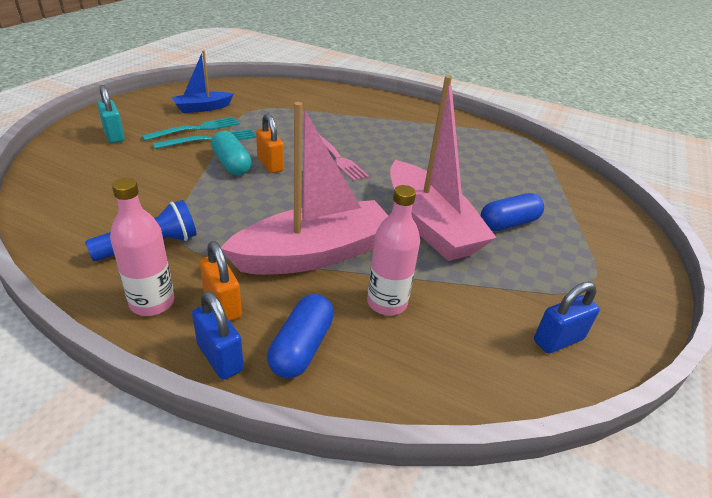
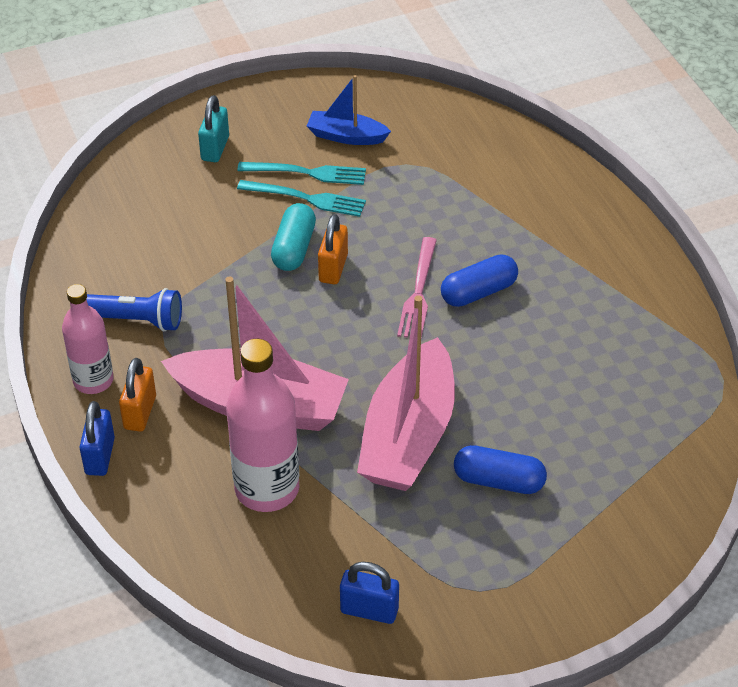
camera: 45 degrees right, 10 degrees up
blue capsule [267,294,334,378] -> blue capsule moved to [441,254,518,307]
pink bottle [367,185,420,315] -> pink bottle [226,339,299,512], size x1.52

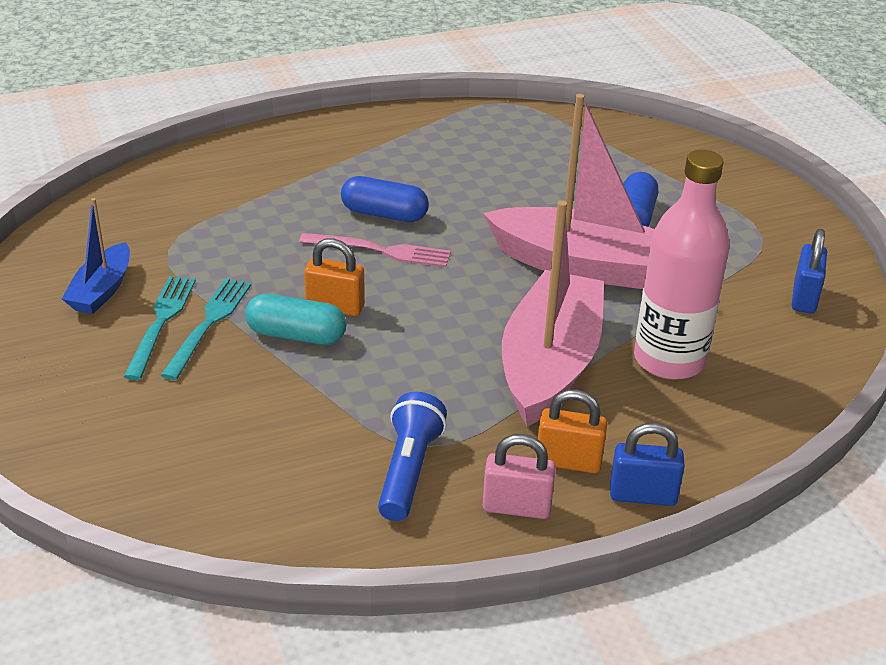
camera: 90 degrees left, 10 degrees down
pink bottle [62,284,114,394] -> pink padlock [483,434,556,519]
turquoise padlock [198,95,229,162] -> none
blue capsule [441,254,518,307] -> blue capsule turned 45 degrees counterclockwise [341,176,429,222]

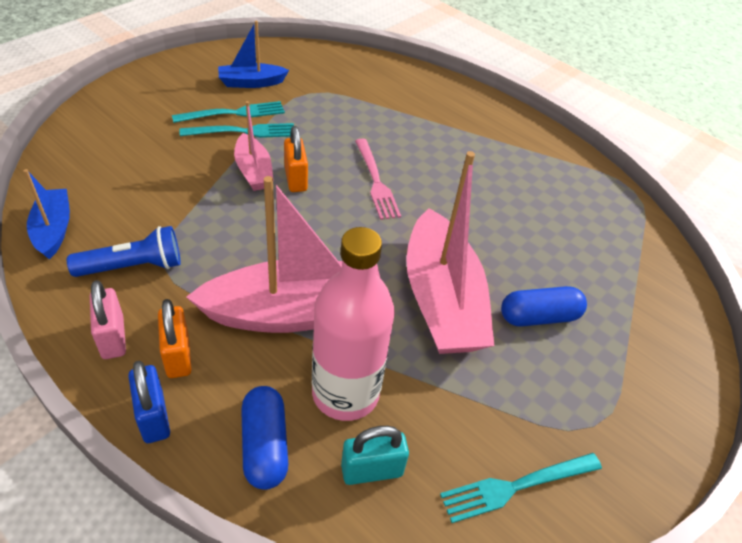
camera: 60 degrees right, 10 degrees up
turquoise capsule [245,294,346,345] -> pink boat [234,101,274,191]
blue capsule [341,176,429,222] -> blue capsule moved to [241,386,288,490]
blue padlock [792,229,827,313] -> turquoise fork [440,453,602,523]
none -> blue boat [24,169,70,259]
none -> turquoise padlock [341,426,409,485]

